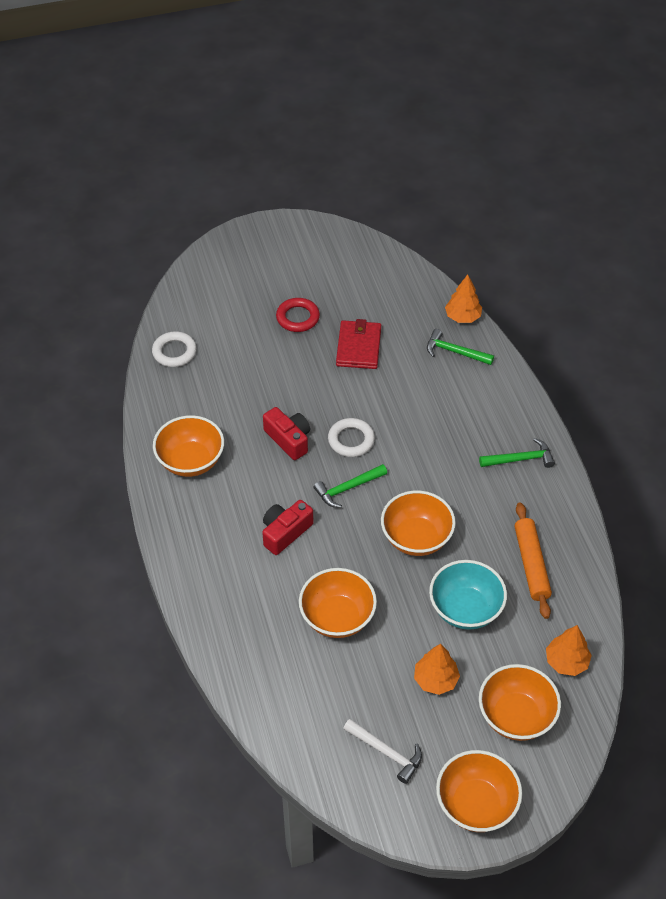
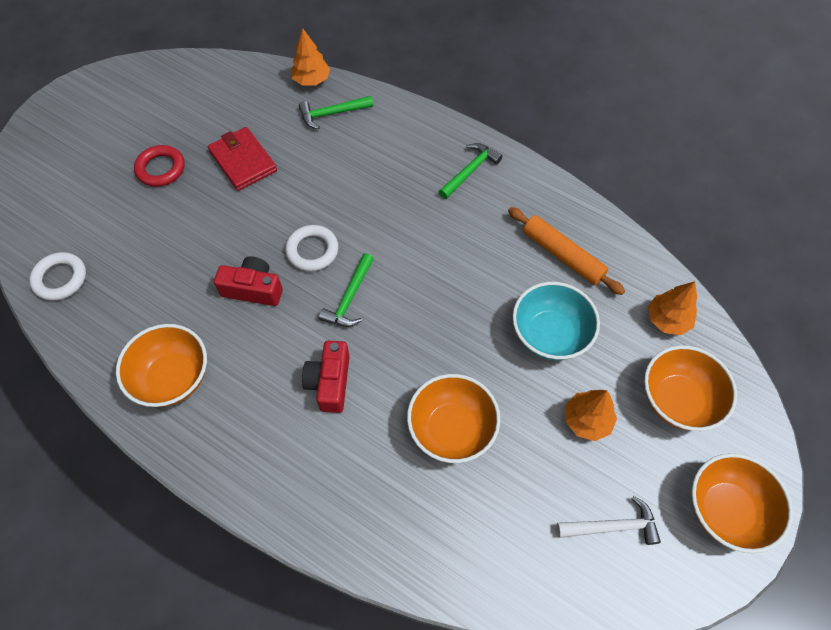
camera: 40 degrees left, 10 degrees up
orange bowl [381,490,456,556] -> none

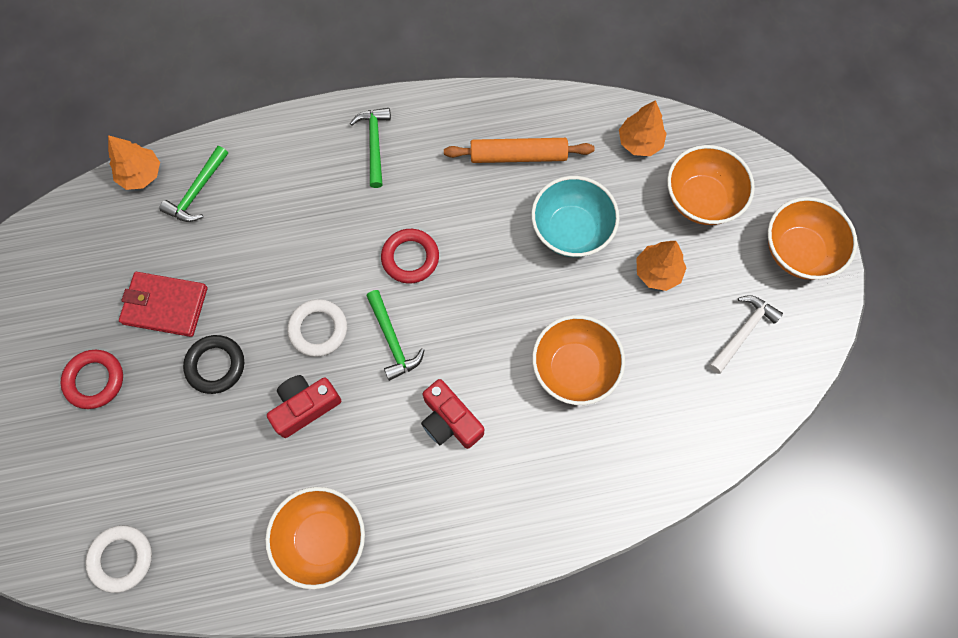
camera: 45 degrees left, 10 degrees up
none -> black ring [183,335,244,394]
none -> red ring [381,229,439,284]

